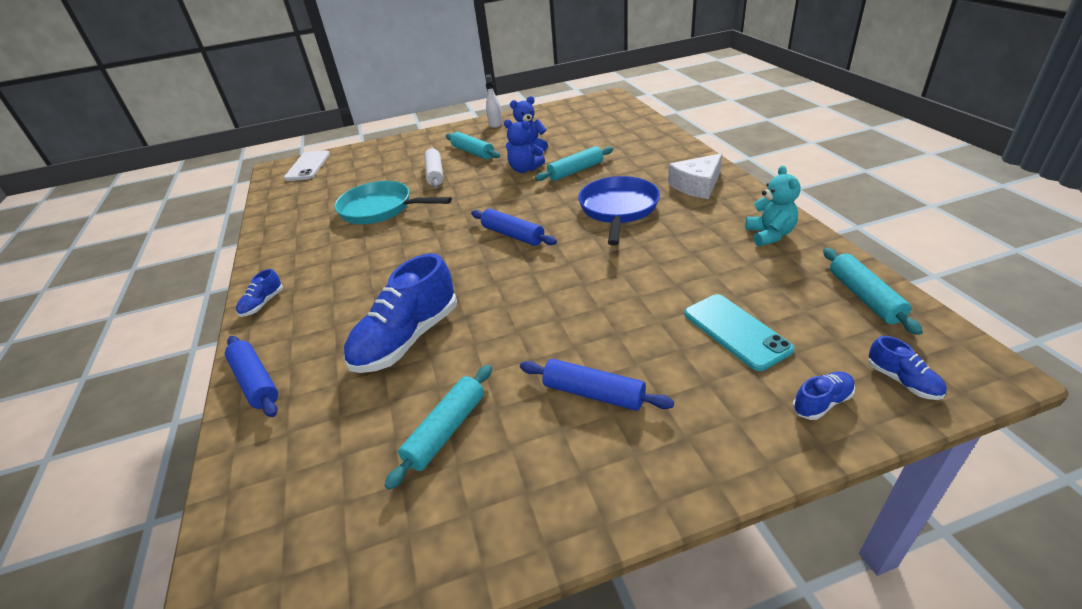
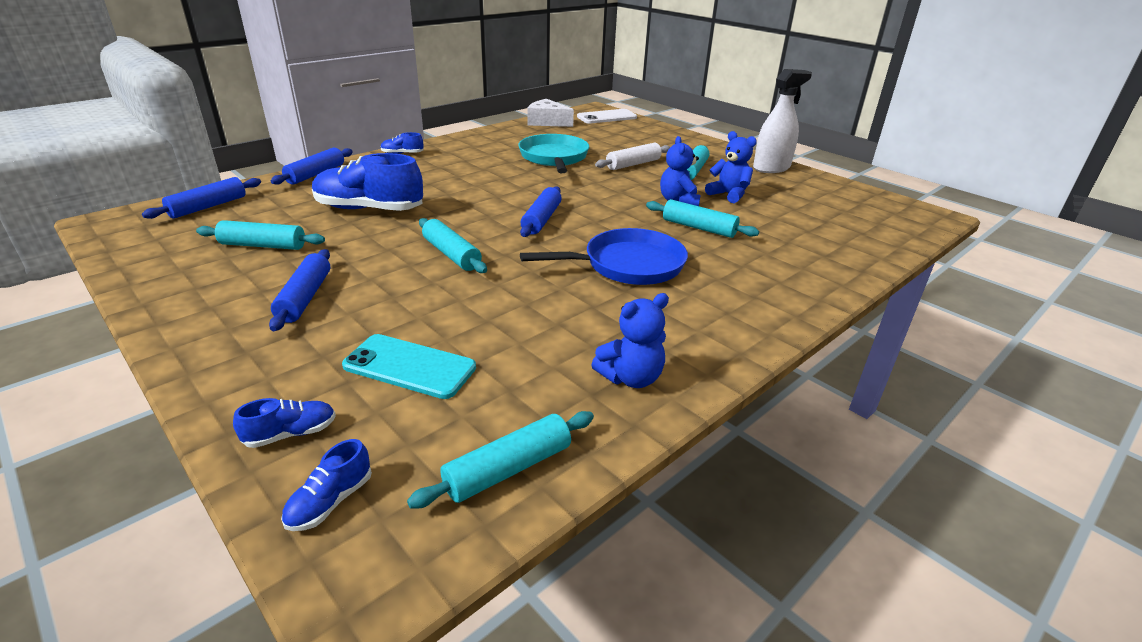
camera: 60 degrees right, 5 degrees down
white spray bottle [486,74,502,128] -> white spray bottle [753,69,812,173], size x1.64
white cheese [668,153,722,199] -> white cheese moved to [527,99,574,127]
turquoise phone [684,294,794,371] -> turquoise phone turned 75 degrees clockwise [342,334,476,399]
turquoise teddy bear [745,165,800,246] -> blue teddy bear [591,293,669,388]
blue shoe [793,371,855,420] -> blue shoe turned 60 degrees counterclockwise [233,398,336,448]
none -> blue rolling pin [142,177,261,219]
none -> turquoise rolling pin [419,218,487,273]

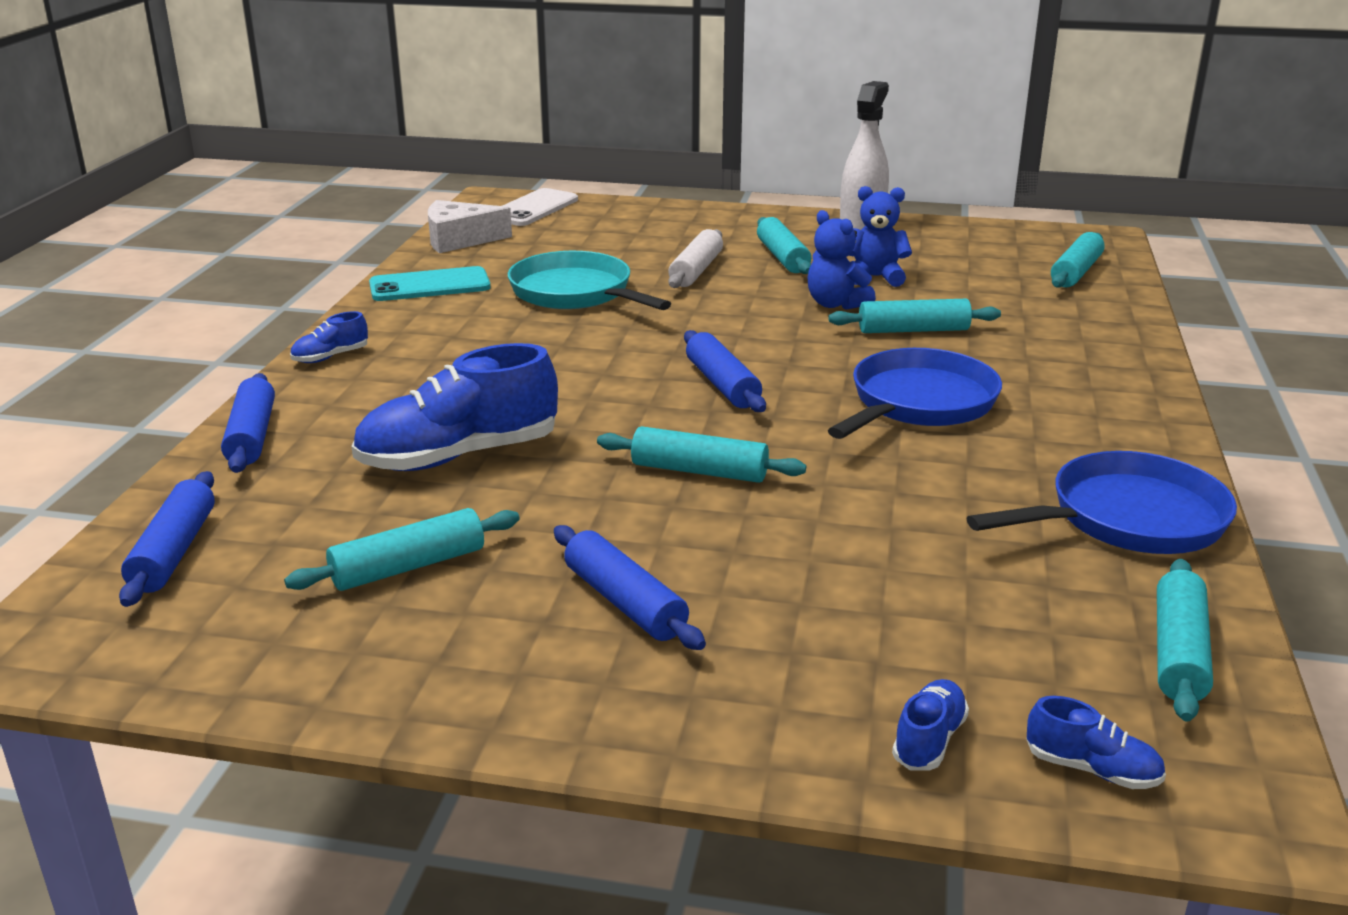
camera: 35 degrees left, 5 degrees down
blue shoe [281,439,372,531] -> blue shoe turned 60 degrees counterclockwise [1026,696,1166,789]
turquoise phone [342,334,476,399] -> turquoise phone moved to [369,266,491,301]
blue teddy bear [591,293,669,388] -> blue pan [967,451,1237,554]
none -> turquoise rolling pin [1051,232,1105,288]

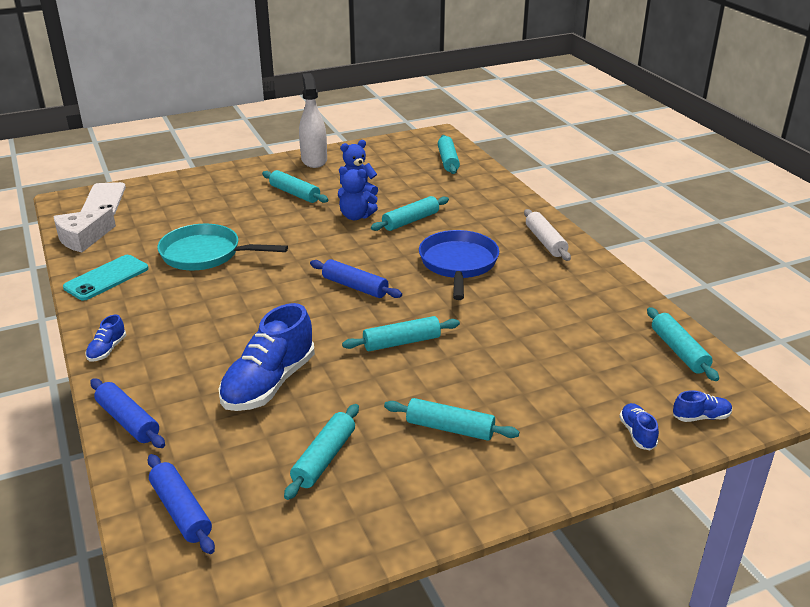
camera: 35 degrees left, 5 degrees up
blue rolling pin [554,525,706,650] -> turquoise rolling pin [384,398,519,441]
white rolling pin [668,229,723,288] -> white rolling pin moved to [524,209,571,261]
blue pan [967,451,1237,554] -> none

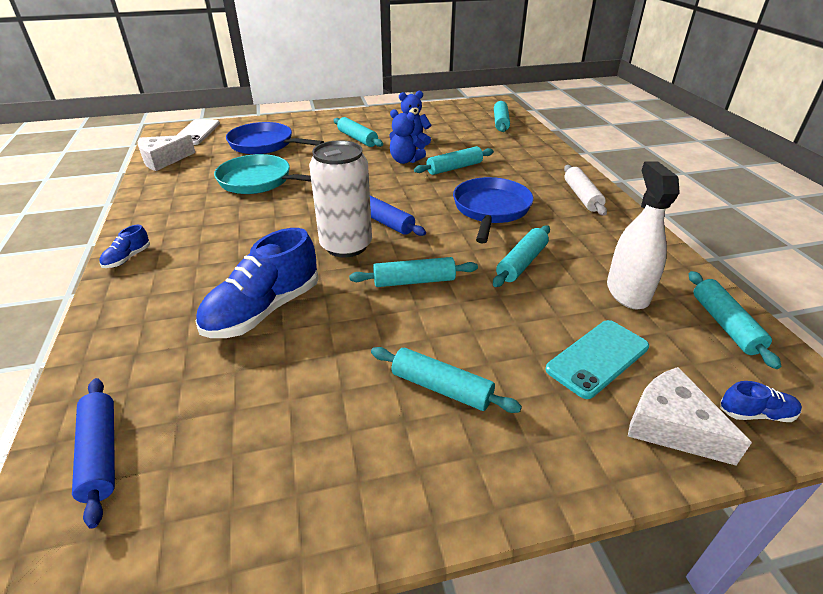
camera: 10 degrees right, 5 degrees up
turquoise phone [63,255,149,300] -> turquoise phone moved to [545,320,649,399]
blue rolling pin [90,378,165,448] -> none
turquoise rolling pin [284,404,359,500] -> turquoise rolling pin moved to [493,225,550,287]
white spray bottle [299,73,327,168] -> white spray bottle moved to [607,161,680,309]
blue shoe [619,403,659,450] -> white cheese [628,367,752,466]
none -> blue pan [226,122,324,155]
none -> white can [309,140,372,258]

